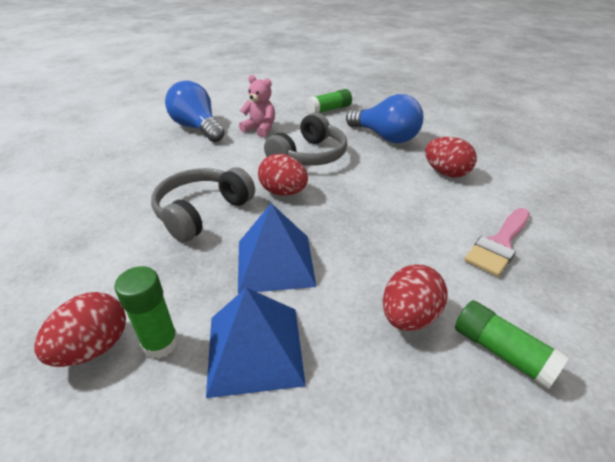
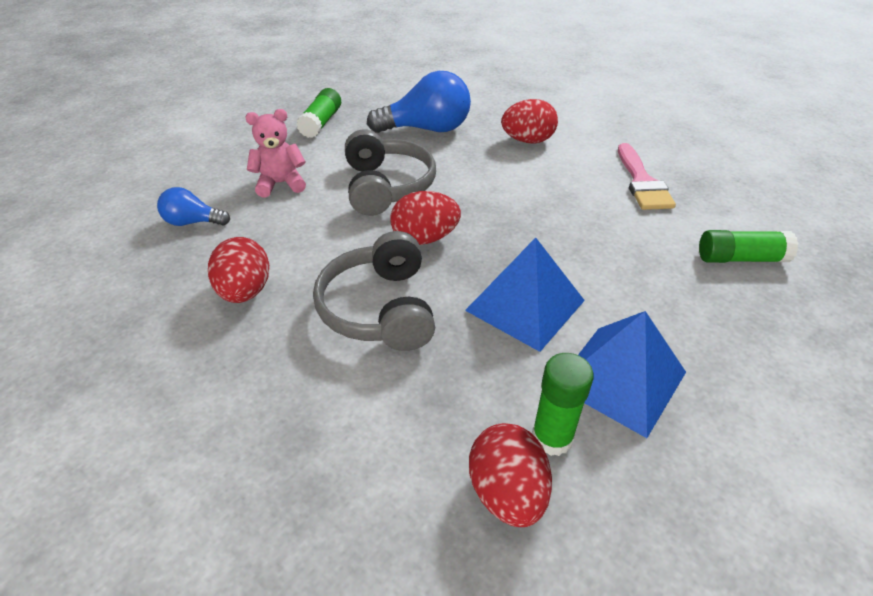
camera: 45 degrees left, 5 degrees up
blue light bulb [165,80,225,142] -> blue light bulb [157,187,230,226], size x0.54
red egg [383,265,448,331] -> red egg moved to [208,237,270,303]

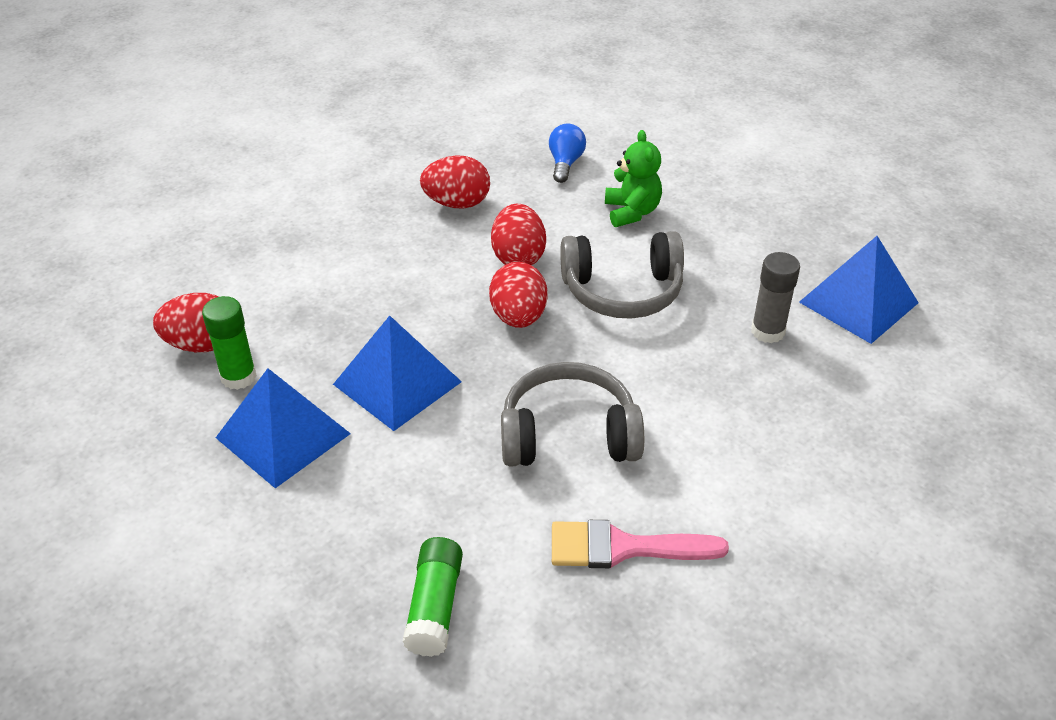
camera: 95 degrees right, 0 degrees up
pink teddy bear [245,109,306,197] -> green teddy bear [605,130,662,227]
green glue stick [296,88,341,138] -> none
grey headphones [313,231,435,351] -> grey headphones moved to [501,362,644,467]
blue light bulb [367,71,471,133] -> grey glue stick [751,252,800,343]
red egg [501,99,558,143] -> red egg moved to [491,204,546,265]
none -> blue pyramid [799,236,919,344]

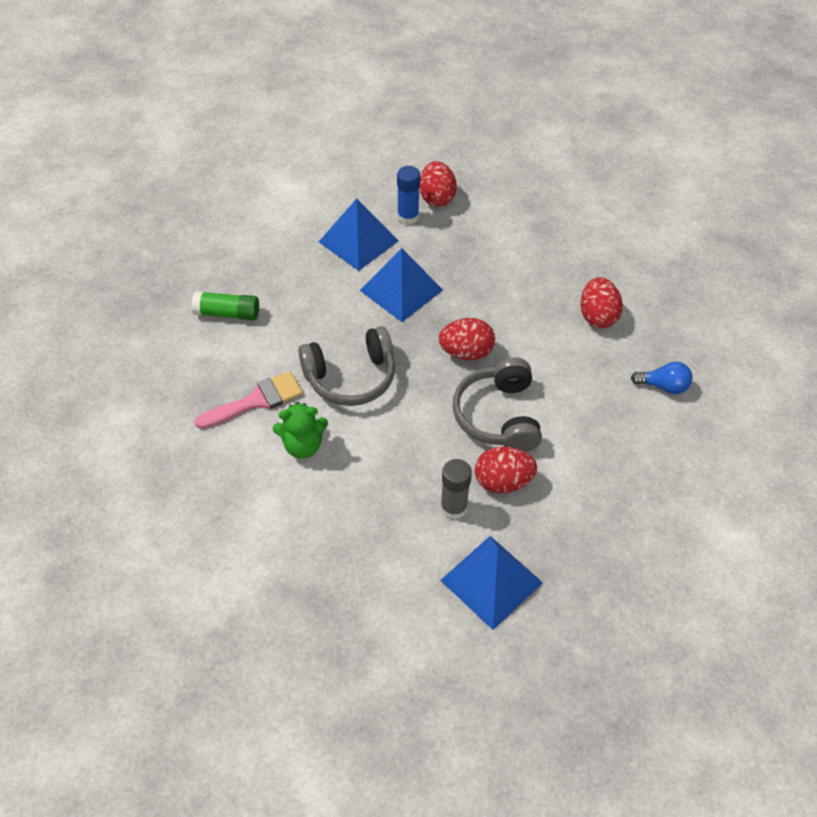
camera: 90 degrees right, 10 degrees up
green glue stick [202,296,257,390] -> blue glue stick [397,166,420,225]
red egg [491,204,546,265] -> red egg moved to [475,447,537,493]
grey headphones [501,362,644,467] -> grey headphones turned 75 degrees clockwise [298,326,395,406]
pink brush [552,520,729,568] -> pink brush turned 60 degrees clockwise [195,371,303,429]
green teddy bear [605,130,662,227] -> green teddy bear moved to [273,402,328,459]

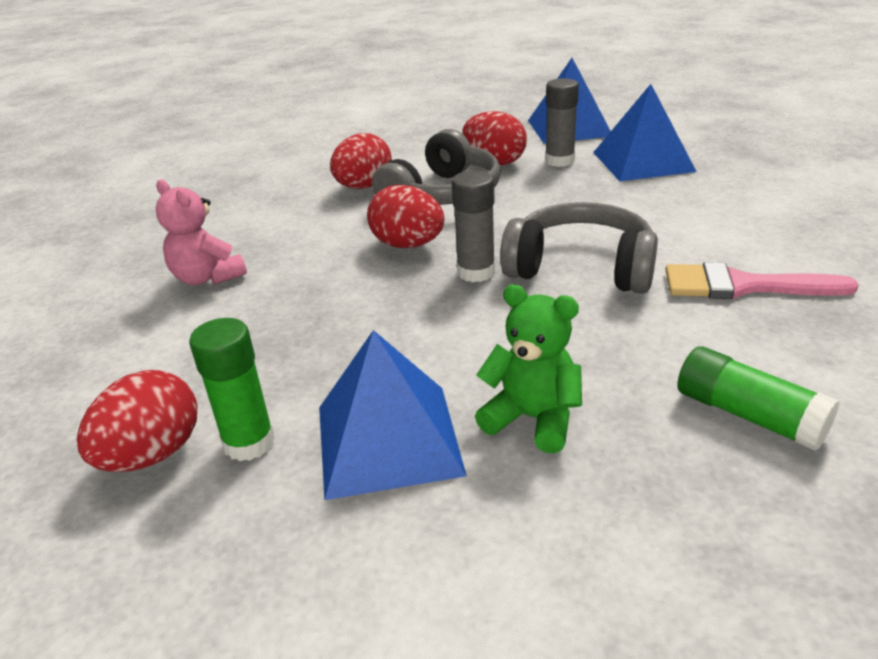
camera: 140 degrees left, 20 degrees down
green teddy bear [273,402,328,459] -> green teddy bear moved to [475,284,582,453]
blue pyramid [360,248,443,322] -> blue pyramid moved to [593,84,697,181]
blue glue stick [397,166,420,225] -> green glue stick [189,318,275,461]
red egg [580,277,623,328] -> red egg moved to [330,133,392,189]
blue light bulb [631,362,693,394] -> none
none -> pink teddy bear [156,179,247,285]
none -> grey glue stick [452,170,495,282]

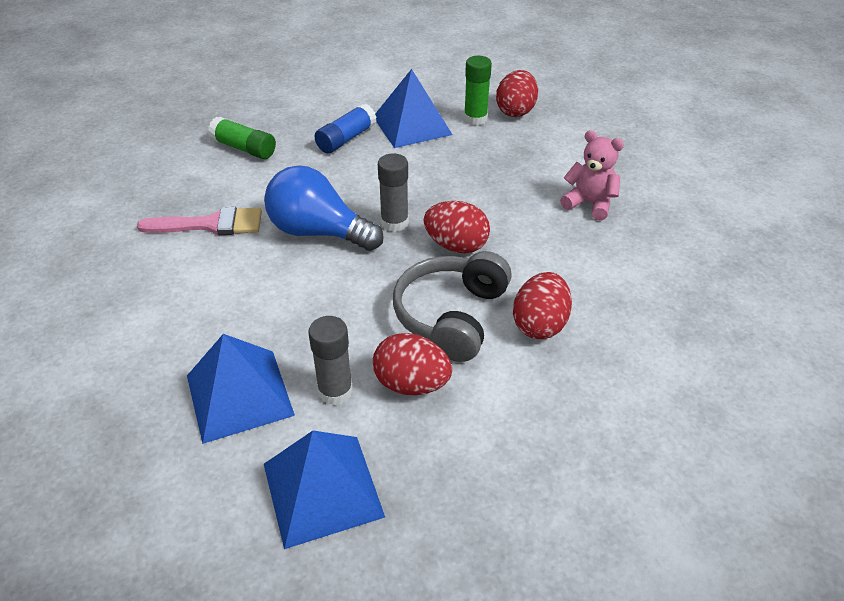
camera: 165 degrees right, 10 degrees up
green teddy bear [475,284,582,453] -> blue glue stick [315,103,377,153]
grey headphones [500,202,658,294] -> blue light bulb [264,165,384,251]

